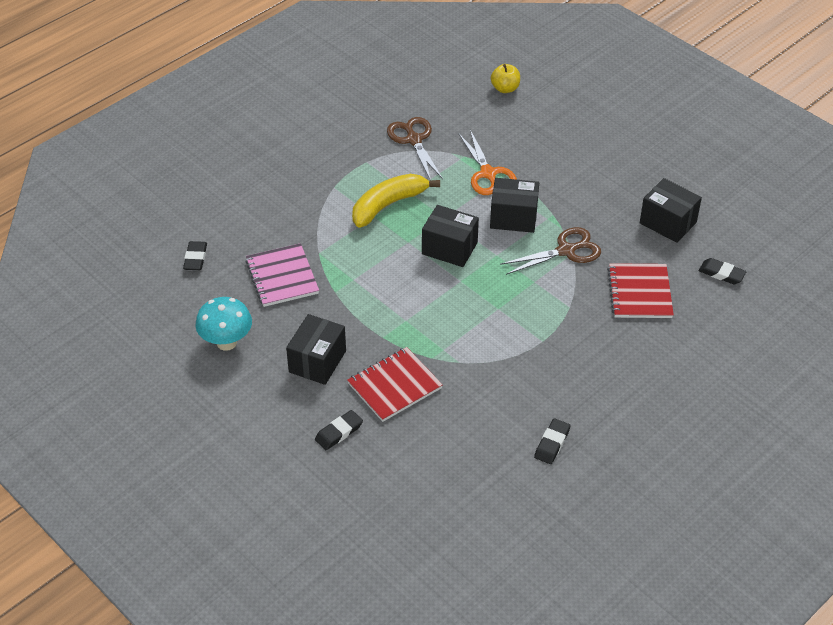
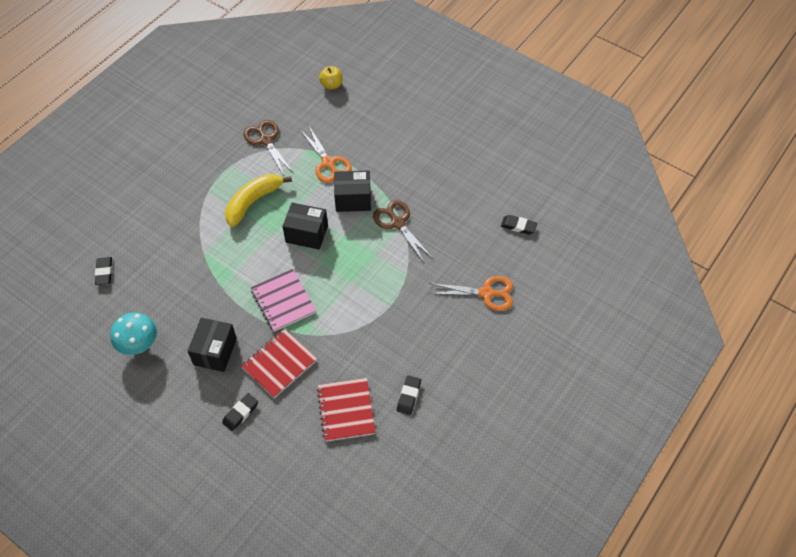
camera: 10 degrees left, 10 degrees up
pink notebook [246,243,319,307] -> pink notebook moved to [251,269,316,332]
brown scissors [500,227,601,275] -> brown scissors turned 90 degrees counterclockwise [373,200,432,262]
red notebook [607,263,674,318] -> red notebook moved to [317,378,376,442]
black box [640,178,702,243] -> none
none -> orange scissors [429,276,513,311]

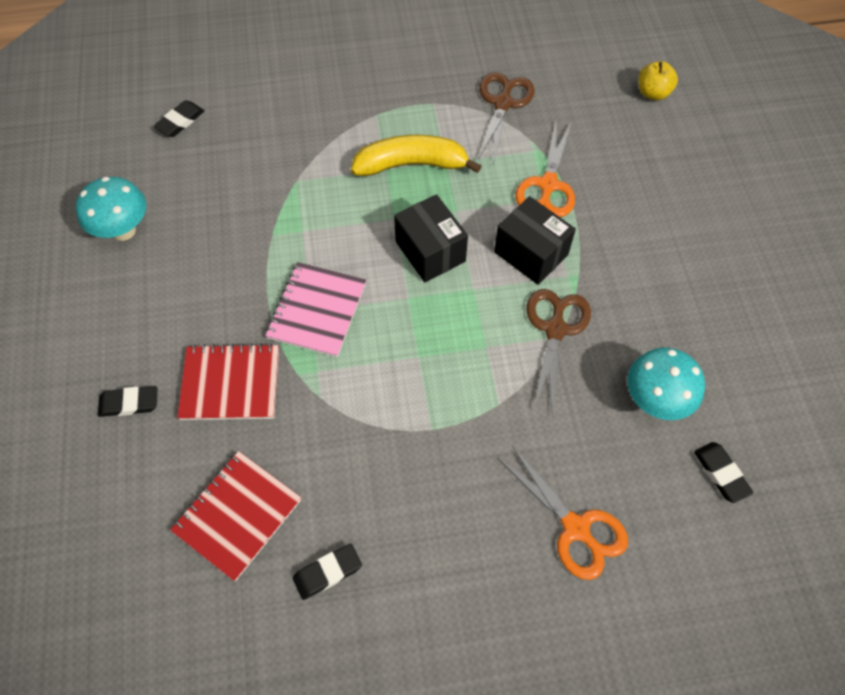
camera: 45 degrees right, 5 degrees up
black box [188,318,237,372] -> none
none -> turquoise mushroom [627,348,705,420]

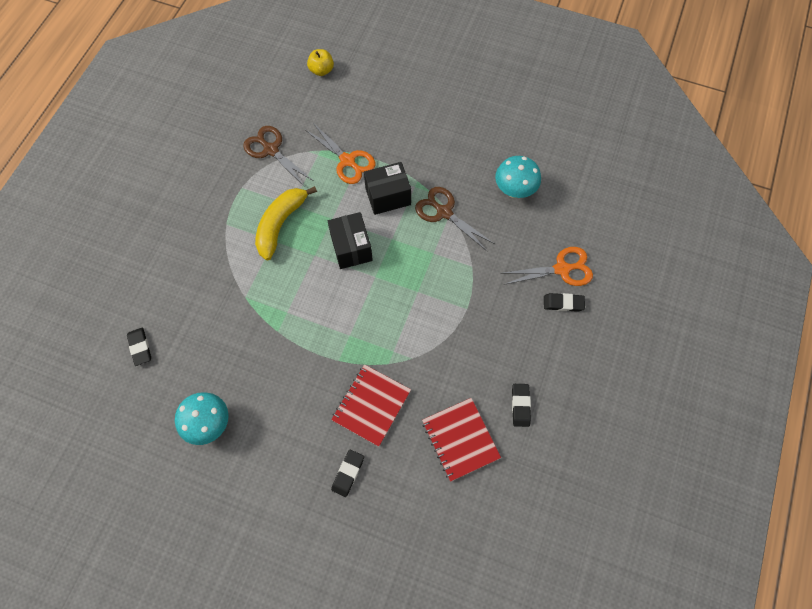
camera: 60 degrees left, 5 degrees up
pink notebook [265,262,366,357] -> none
black box [394,194,468,282] -> black box turned 75 degrees clockwise [328,212,373,269]
black eraser [694,442,753,503] -> black eraser moved to [544,293,585,312]

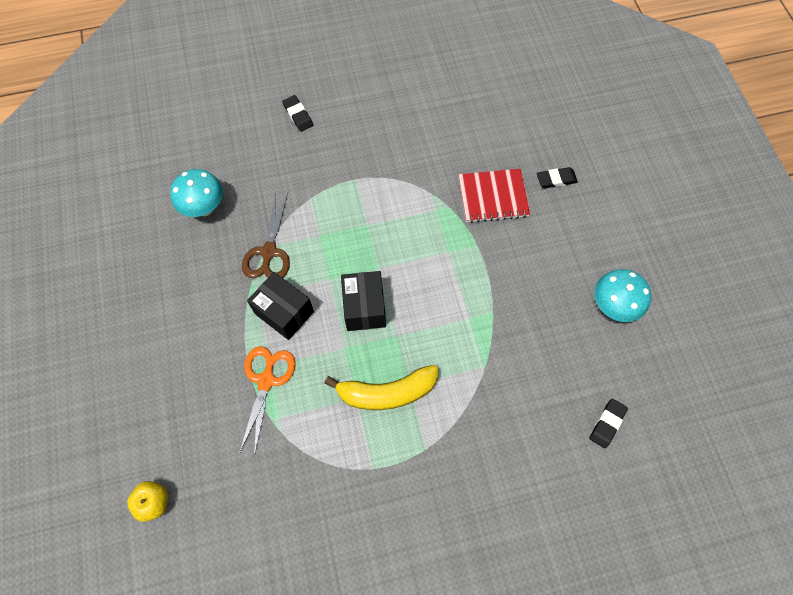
camera: 125 degrees left, 0 degrees up
brown scissors [243,126,313,187] -> none
black box [328,212,373,269] -> black box turned 45 degrees counterclockwise [341,271,386,331]
red notebook [422,398,501,482] -> none
orange scissors [503,247,593,286] -> none
black eraser [512,384,531,427] -> none

